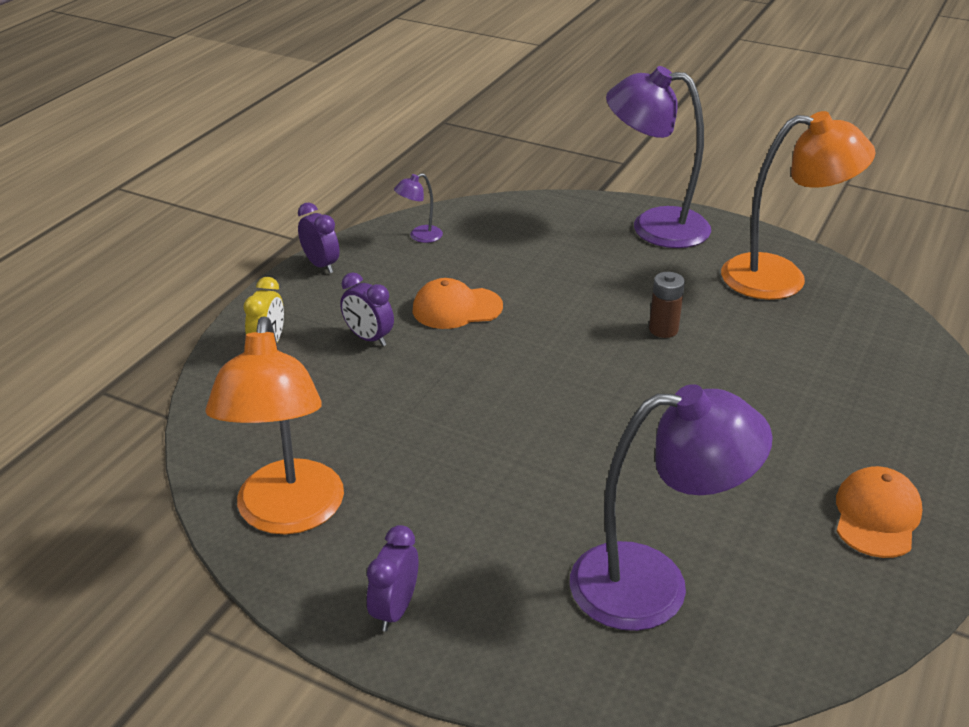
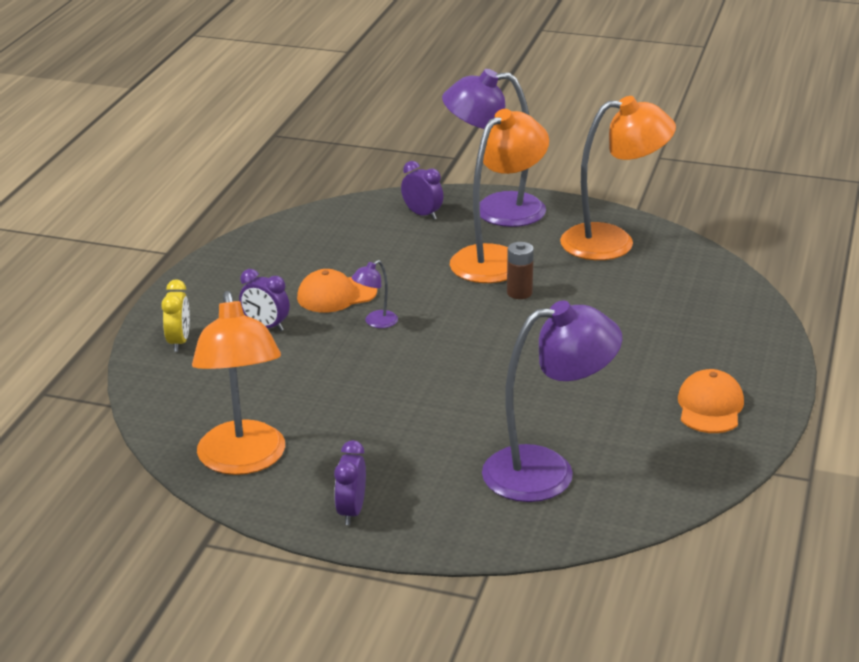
camera: 10 degrees left, 5 degrees down
purple clock [298,202,339,273] -> purple clock moved to [401,161,444,220]
purple lamp [394,173,443,243] -> purple lamp moved to [351,260,398,328]
none -> orange lamp [450,109,549,283]

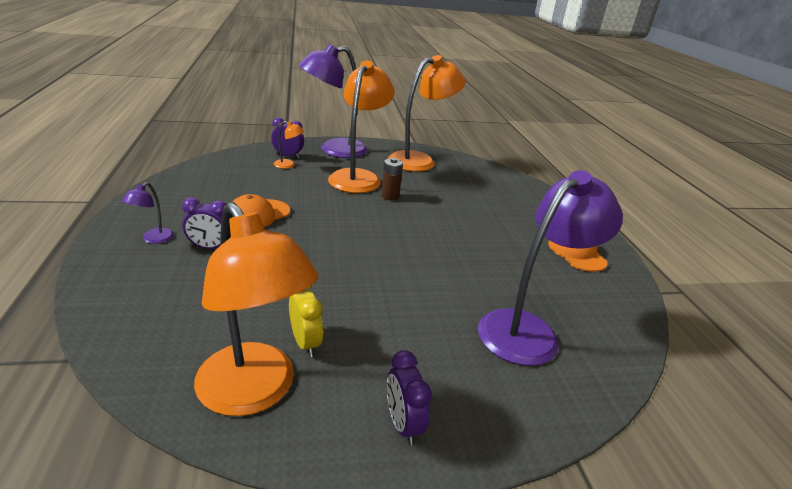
camera: 30 degrees left, 0 degrees up
yellow clock [161,279,190,352] -> yellow clock moved to [289,286,323,357]
purple lamp [351,260,398,328] -> purple lamp moved to [122,182,174,244]
none -> orange lamp [273,121,304,169]

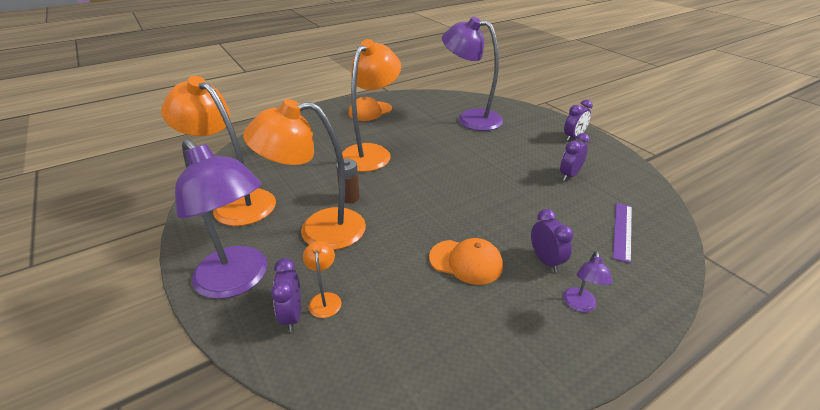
camera: 110 degrees left, 5 degrees up
purple lamp [122,182,174,244] -> purple lamp turned 105 degrees clockwise [563,251,612,312]
orange lamp [194,202,319,416] -> orange lamp moved to [342,39,401,172]
yellow clock [289,286,323,357] -> purple clock [560,133,590,181]
none -> purple ruler [613,203,632,263]

